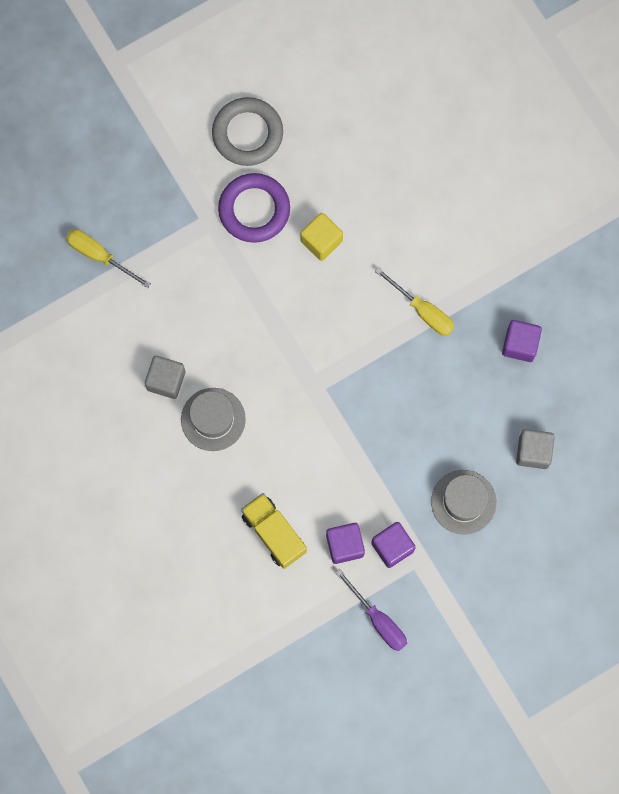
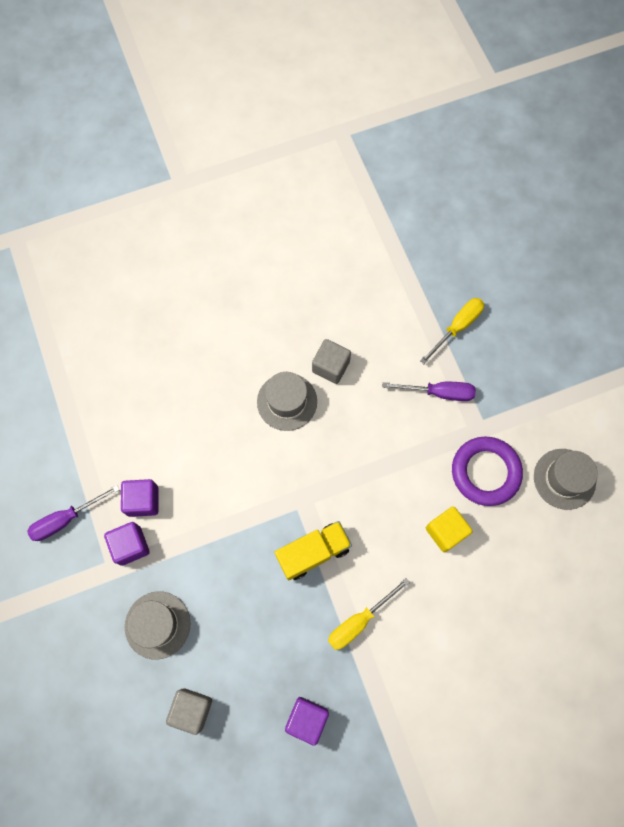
camera: 100 degrees right, 5 degrees down
grey ring [212,97,283,166] -> grey hat [534,449,598,510]
yellow truck [241,493,307,569] -> yellow truck moved to [275,521,352,580]
none -> purple screwdriver [382,382,476,401]

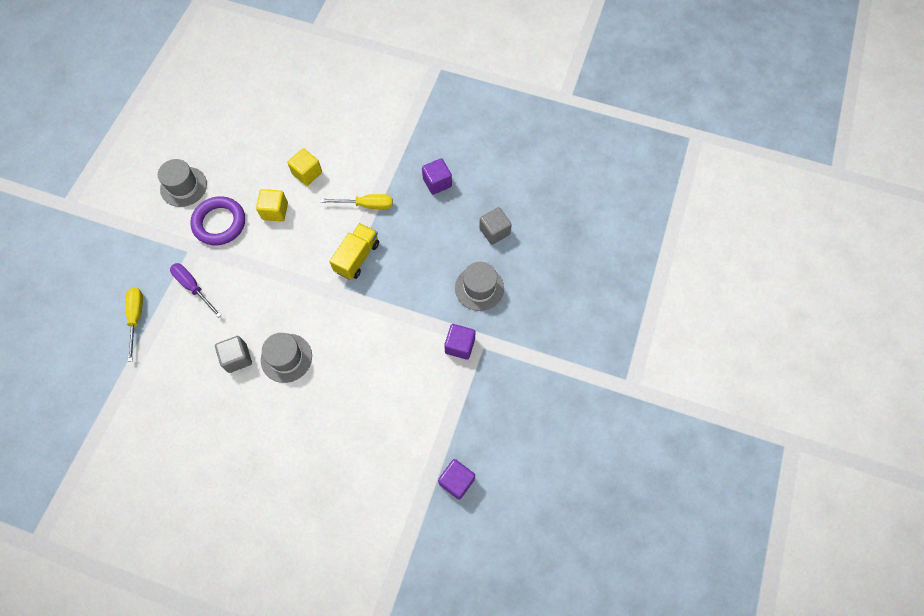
camera: 140 degrees left, 5 degrees down
purple screwdriver [27,485,119,541] -> none
purple cube [121,479,158,517] -> purple cube moved to [438,459,475,500]
yellow truck [275,521,352,580] -> yellow truck turned 105 degrees clockwise [329,223,379,280]
yellow screwdriver [420,298,484,364] -> yellow screwdriver turned 90 degrees clockwise [125,288,143,362]
none -> yellow cube [287,148,322,186]

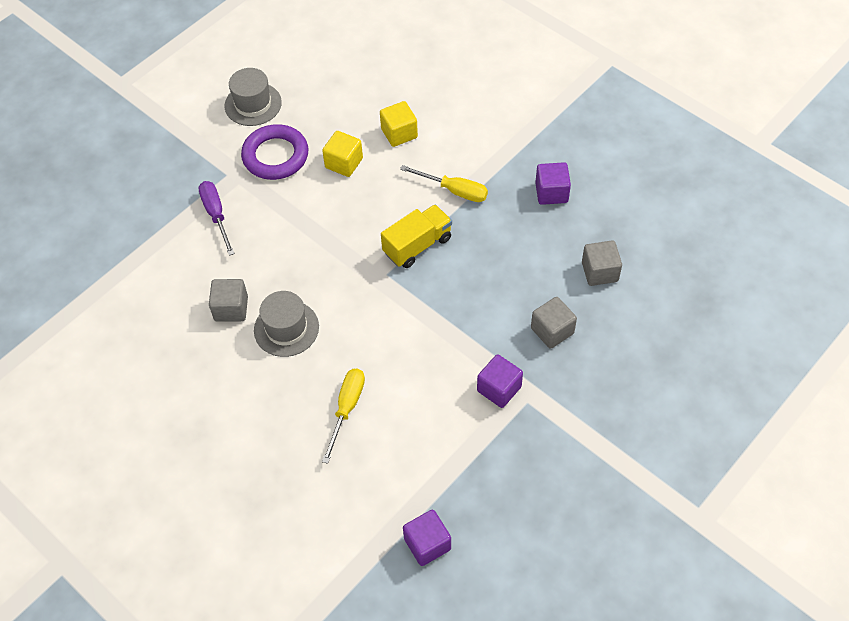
camera: 25 degrees right, 10 degrees down
yellow screwdriver [125,288,143,362] -> yellow screwdriver moved to [322,369,365,464]
grey hat [455,262,504,311] -> grey cube [531,297,577,349]

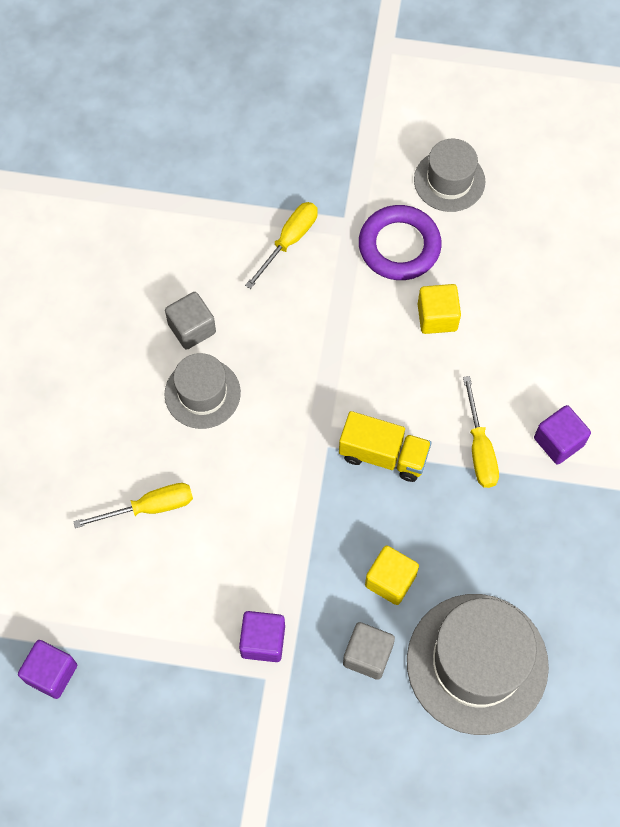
camera: 55 degrees right, 10 degrees up
purple screwdriver [198,181,235,256] -> yellow screwdriver [245,202,318,289]
yellow cube [380,101,418,147] -> yellow cube moved to [365,546,419,605]
purple cube [535,162,571,205] -> purple cube moved to [534,405,591,464]
grey cube [582,241,622,286] -> grey hat [407,594,549,735]

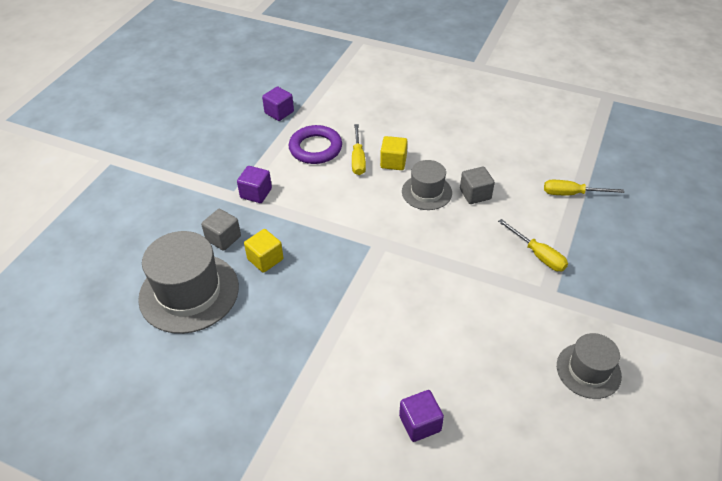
camera: 105 degrees right, 20 degrees down
yellow truck [339,411,431,482] -> none
purple ring [359,205,442,280] -> purple ring moved to [289,125,342,164]
yellow cube [418,284,461,334] -> yellow cube moved to [380,136,408,170]
yellow screwdriver [463,376,499,488] -> yellow screwdriver moved to [544,180,624,195]
purple cube [534,405,591,464] -> purple cube moved to [399,390,444,442]

